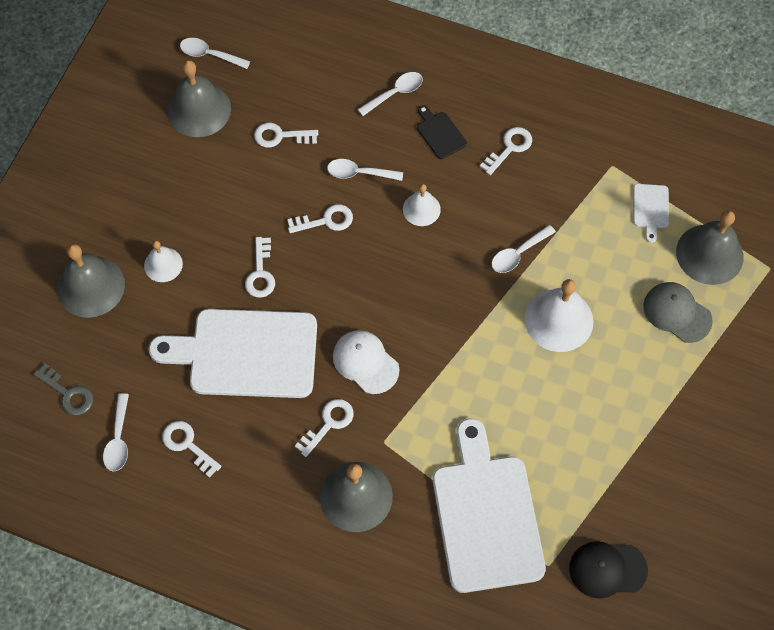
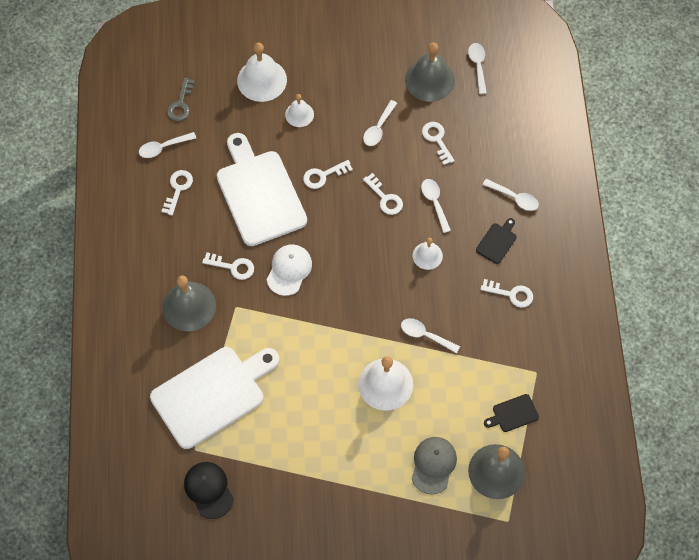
camera: 65 degrees right, 0 degrees up
grey bell [57,244,125,318] -> white bell [237,43,287,102]
white cutting board [633,184,669,243] -> black cutting board [484,394,539,432]
none -> white spoon [363,100,397,146]

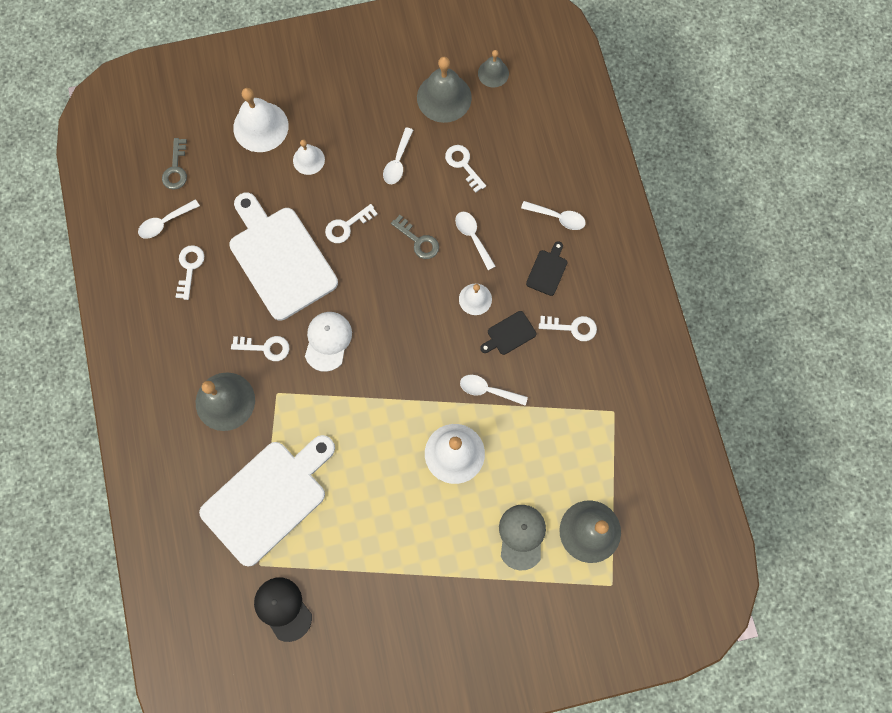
camera: 10 degrees left, 10 degrees up
white key [363,173,403,215] -> grey key [391,215,439,259]
white spoon [468,43,487,94] -> grey bell [478,50,509,87]
black cutting board [484,394,539,432] -> black cutting board moved to [480,311,536,355]

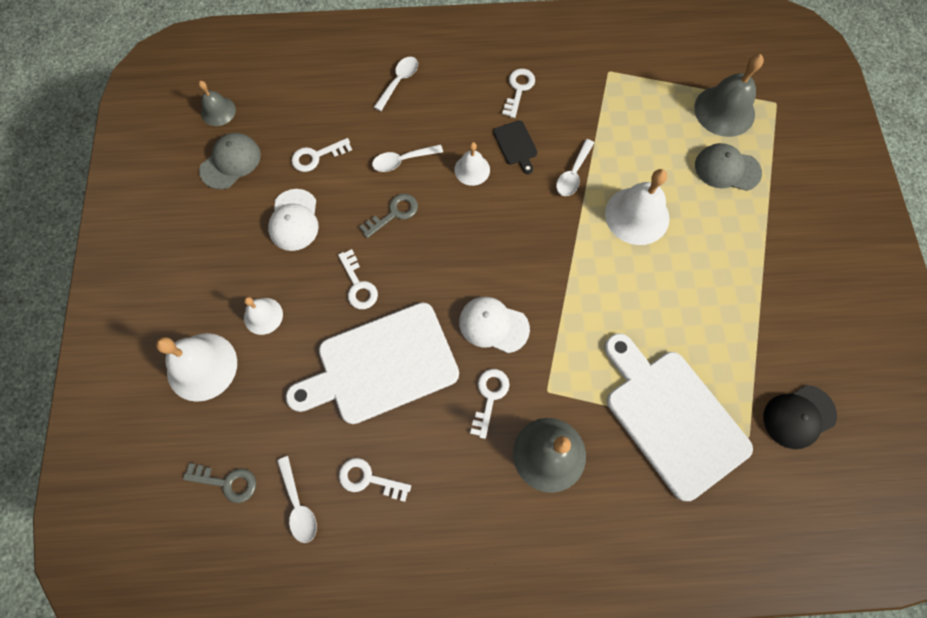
camera: 80 degrees left, 5 degrees down
white spoon [383,127,413,184] -> white cap [268,189,319,251]
grey bell [417,57,472,123] -> grey cap [199,133,261,189]
black cutting board [526,241,568,296] -> none

